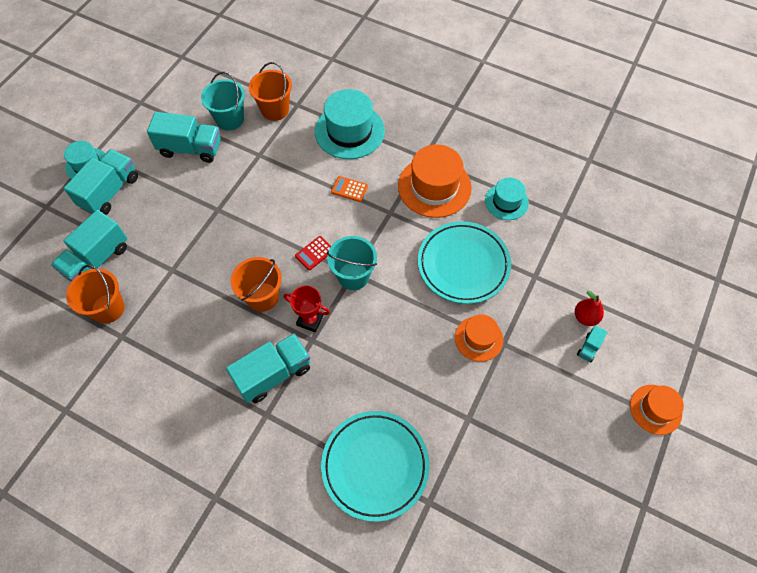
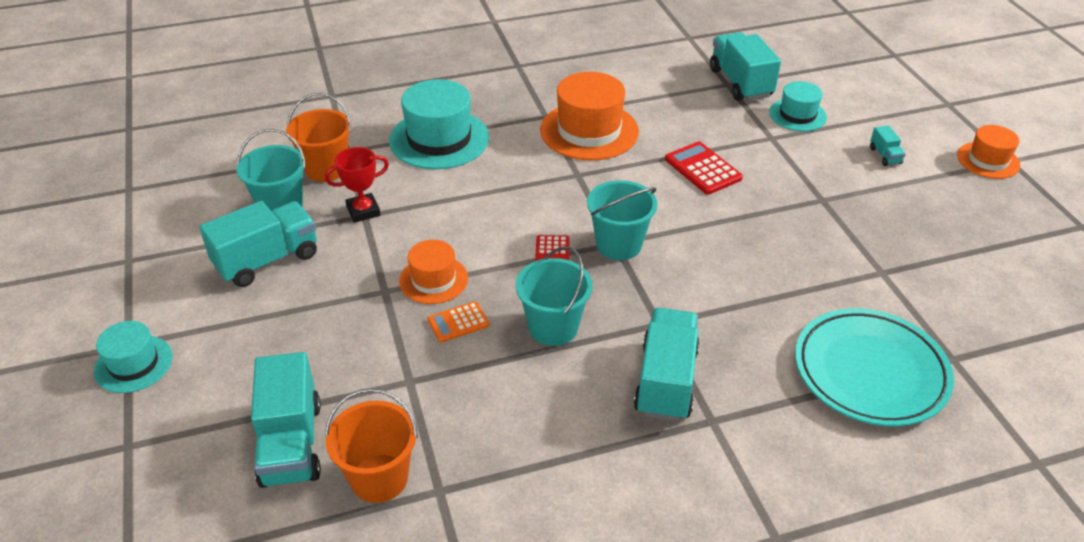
camera: 45 degrees left, 20 degrees down
turquoise truck [64,149,138,215] -> turquoise truck moved to [710,32,781,101]
orange bucket [231,257,282,312] -> turquoise bucket [516,246,593,346]
red trophy [284,286,330,332] -> red trophy moved to [325,147,389,223]
orange calculator [331,176,368,202] -> orange calculator moved to [428,301,489,343]
turquoise plate [418,221,511,304] -> red calculator [665,141,743,195]
orange hat [455,315,503,362] -> orange hat moved to [399,240,468,304]
turquoise hat [485,178,529,220] -> turquoise hat moved to [769,81,827,131]
red pear [575,291,604,326] -> none

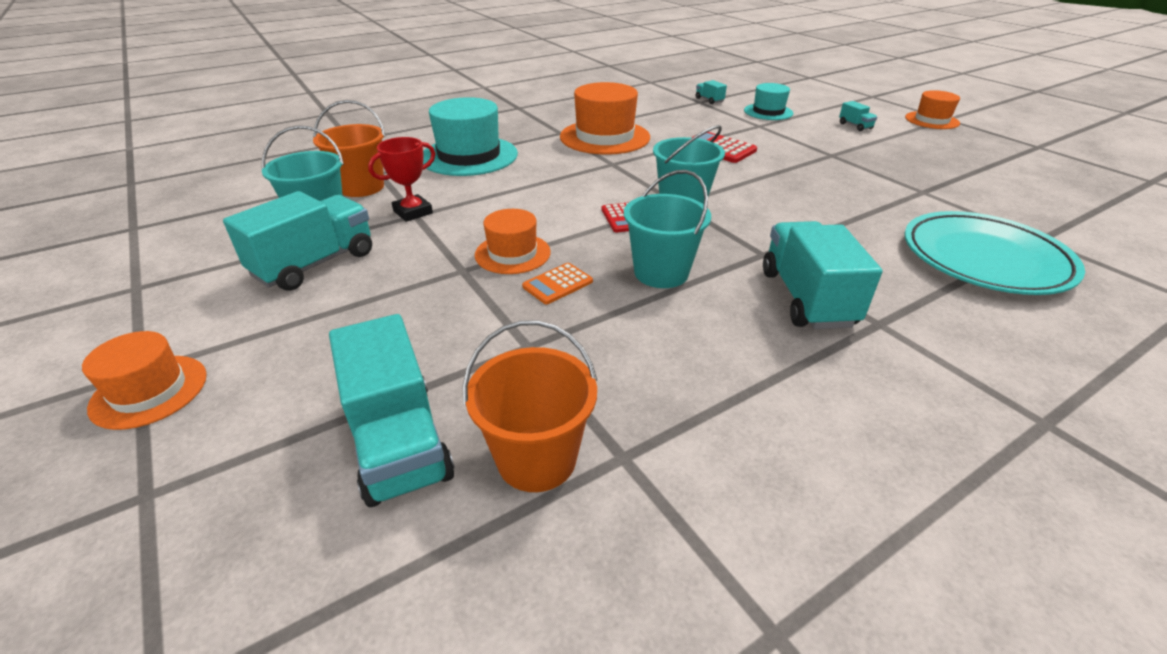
camera: 15 degrees left, 5 degrees down
turquoise hat [94,321,173,393] -> orange hat [82,331,207,430]
turquoise truck [710,32,781,101] -> turquoise truck [696,80,727,104], size x0.45

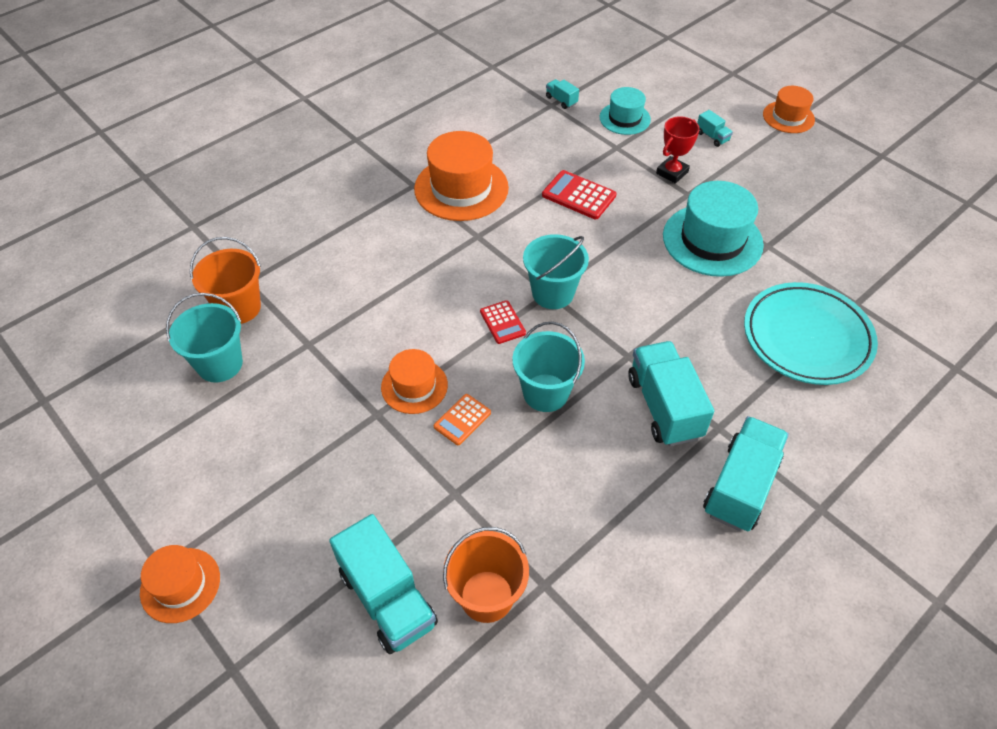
camera: 10 degrees left, 15 degrees up
turquoise truck [223,191,372,291] -> turquoise truck moved to [703,416,789,531]
red trophy [368,137,435,222] -> red trophy moved to [656,116,700,184]
turquoise hat [423,97,518,176] -> turquoise hat moved to [663,181,764,277]

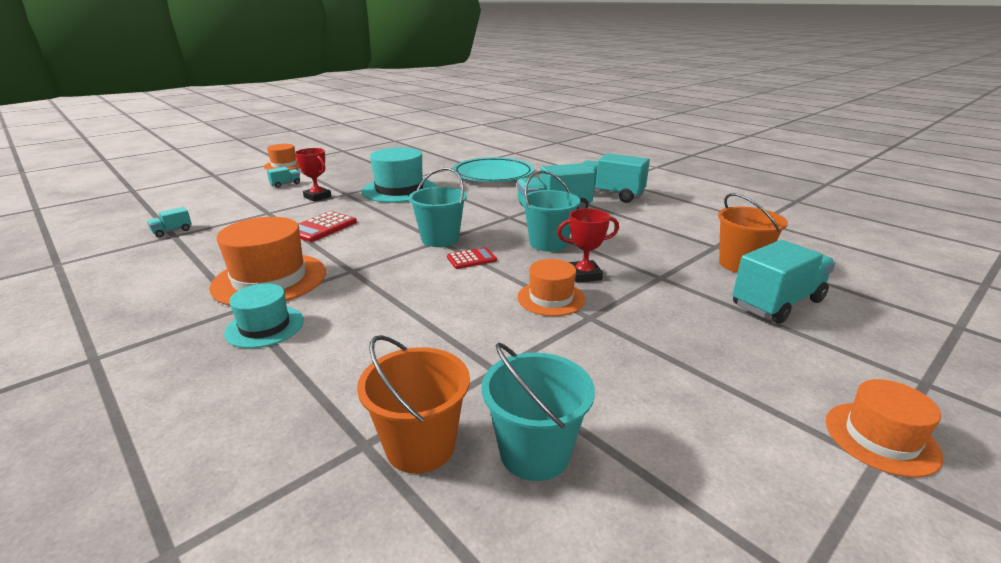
camera: 90 degrees left, 25 degrees down
orange calculator [434,394,491,445] -> red trophy [557,208,619,283]
turquoise hat [600,87,651,135] -> turquoise hat moved to [224,283,304,348]

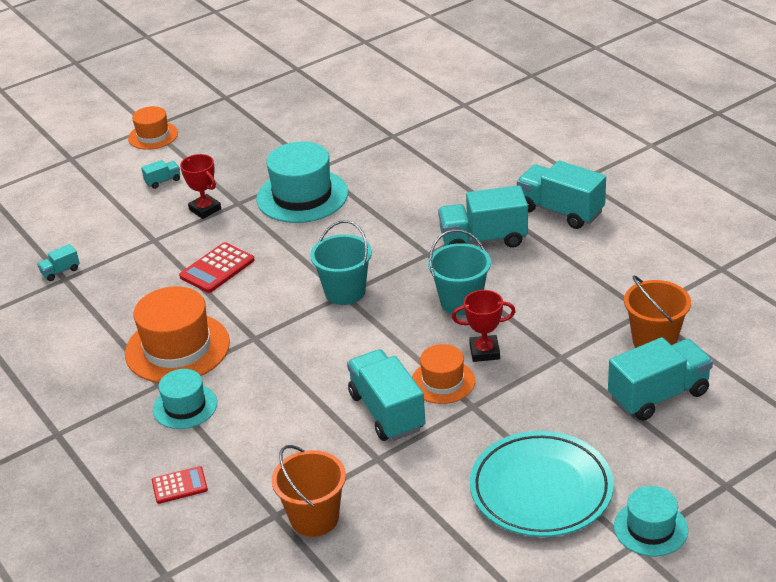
camera: 10 degrees right, 10 degrees up
red calculator [447,247,497,269] -> red calculator moved to [152,466,208,504]
turquoise plate [453,157,534,182] -> turquoise plate moved to [470,431,614,537]
turquoise bucket [481,342,595,481] -> none
orange hat [826,379,943,477] -> turquoise hat [614,486,688,556]
none -> turquoise truck [347,349,426,441]

